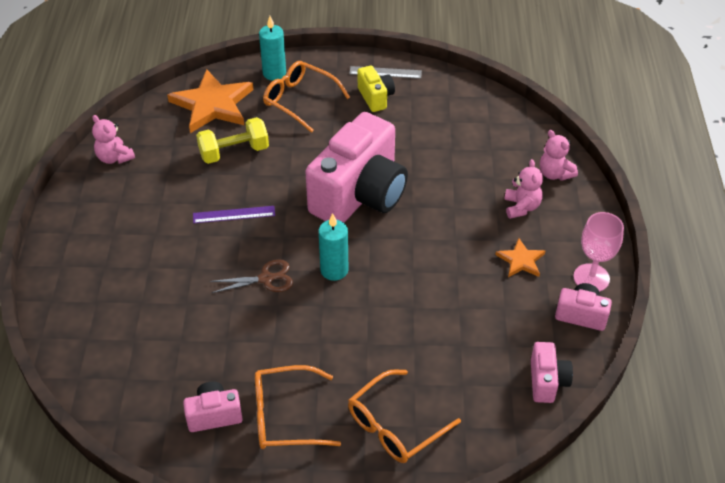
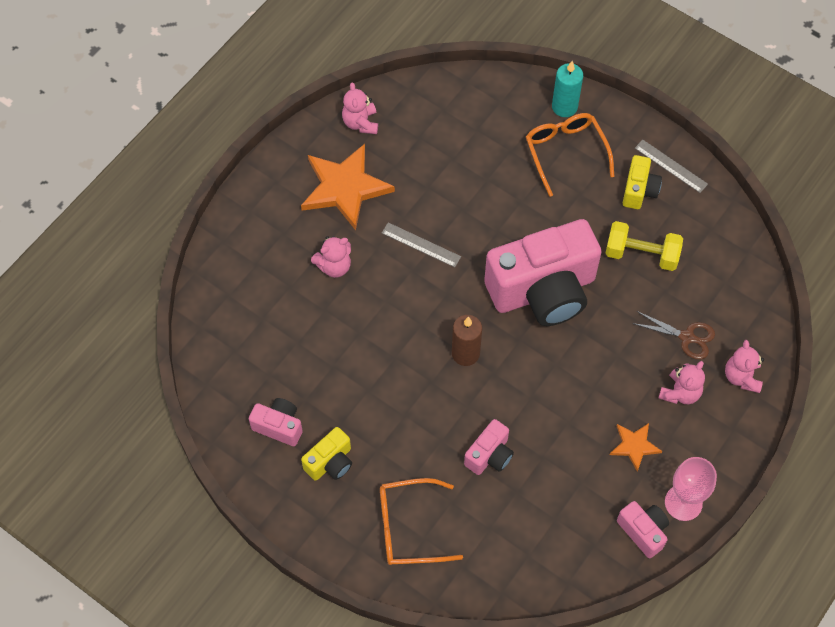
camera: 35 degrees right, 15 degrees up
orange star [167,69,254,133] -> orange star moved to [301,144,395,230]
purple ruler [193,206,275,223] -> grey ruler [382,222,461,267]
yellow dumbbell [196,117,269,164] -> yellow dumbbell moved to [605,221,683,271]
brown scissors [209,259,293,293] -> brown scissors moved to [632,311,715,359]
orange glasses [255,365,341,449] -> yellow camera [301,427,352,481]
turquoise candle [319,213,349,281] -> brown candle [452,315,482,366]
pink camera [531,342,573,403] -> pink camera moved to [464,419,514,475]
none -> pink teddy bear [311,236,351,278]

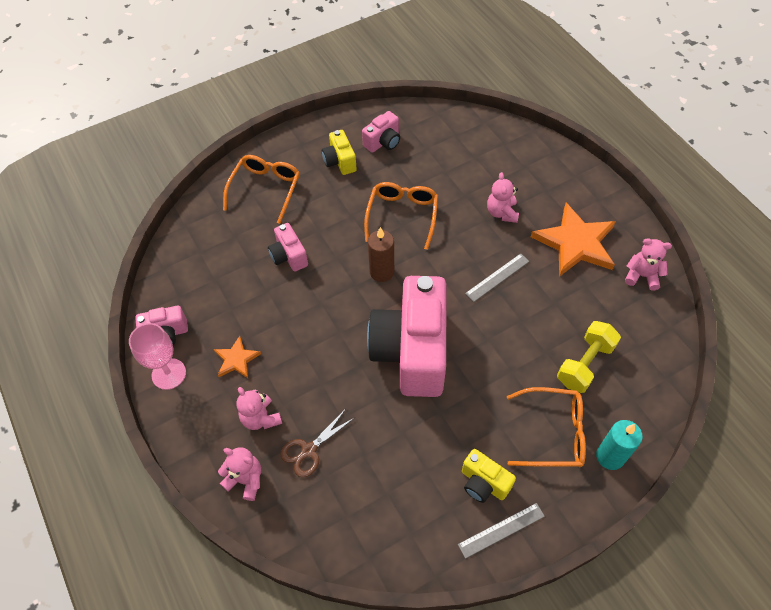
camera: 115 degrees right, 5 degrees down
yellow dumbbell [605,221,683,271] -> yellow dumbbell moved to [557,321,621,393]
none -> orange glasses [364,182,438,250]

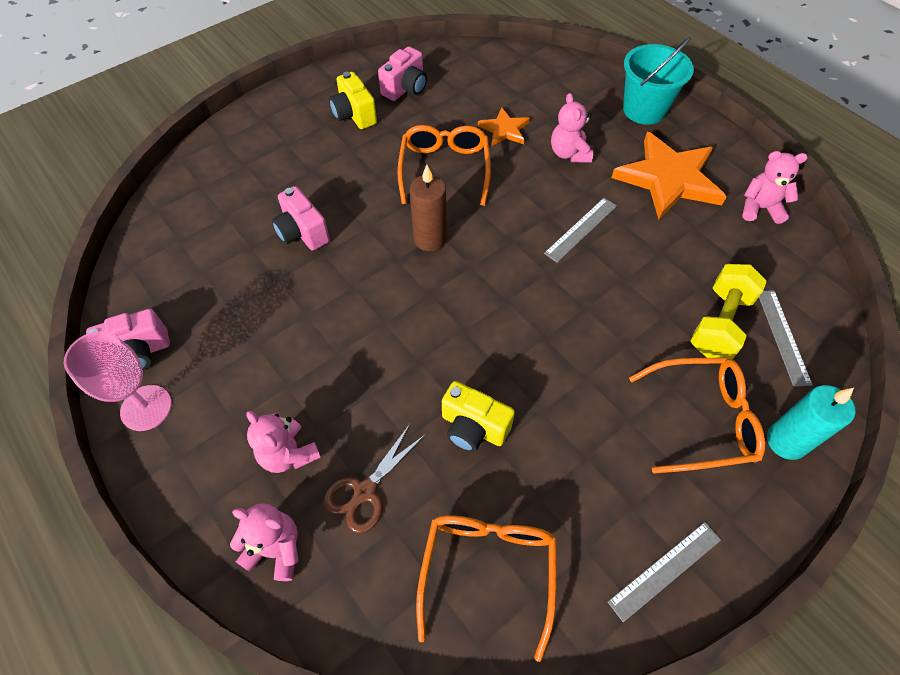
camera: 10 degrees left, 0 degrees up
orange star [214,336,261,378] -> orange star moved to [478,107,530,147]
orange glasses [223,155,300,224] -> orange glasses moved to [416,515,557,662]
pink camera [367,276,447,397] -> none
yellow camera [462,449,516,503] -> yellow camera moved to [442,381,515,452]
none -> turquoise bucket [623,37,694,125]
none -> grey ruler [759,290,813,387]

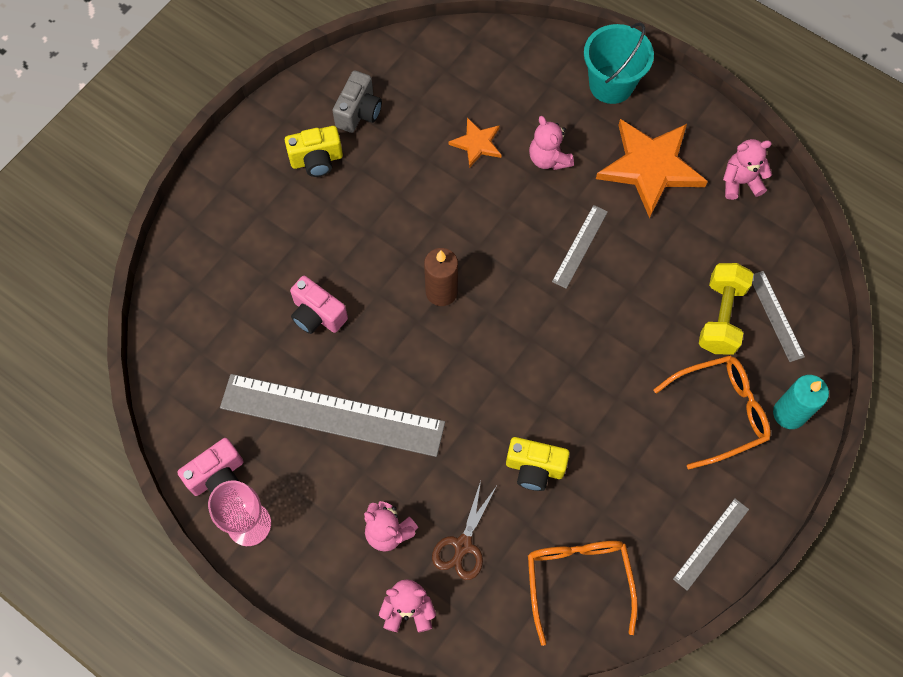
camera: 15 degrees left, 10 degrees up
yellow camera [329,72,377,129] -> yellow camera turned 60 degrees counterclockwise [285,126,343,177]
pink camera [378,46,427,101] -> grey camera [332,70,382,133]
orange glasses [397,125,491,206] -> none
none -> grey ruler [220,374,445,457]

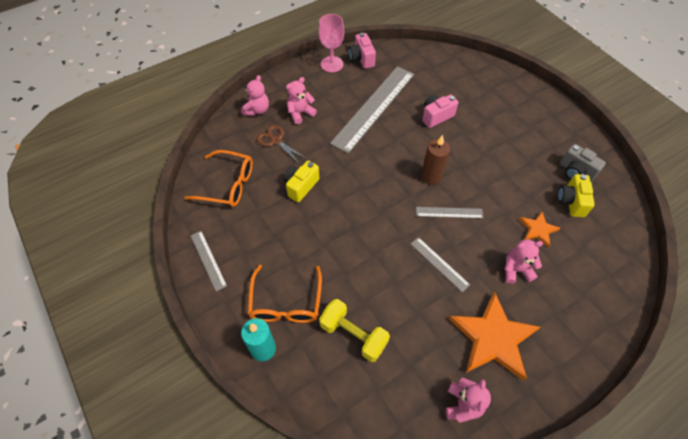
camera: 110 degrees right, 10 degrees down
yellow camera [285,126,343,177] -> yellow camera moved to [557,174,595,217]
turquoise bucket [584,23,654,104] -> none
grey ruler [752,271,805,362] -> grey ruler moved to [416,207,483,218]

